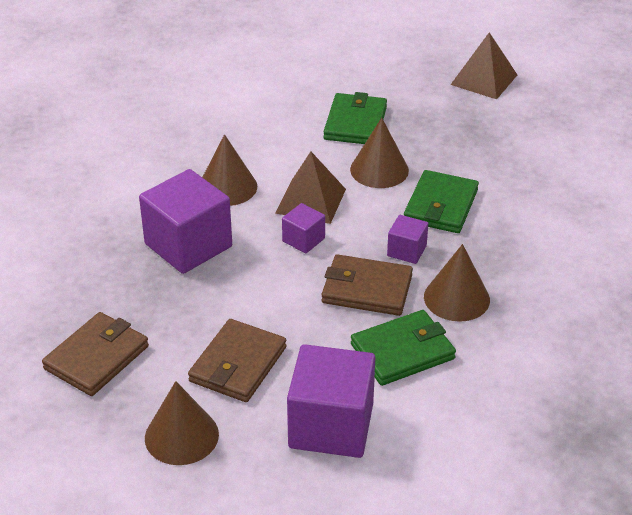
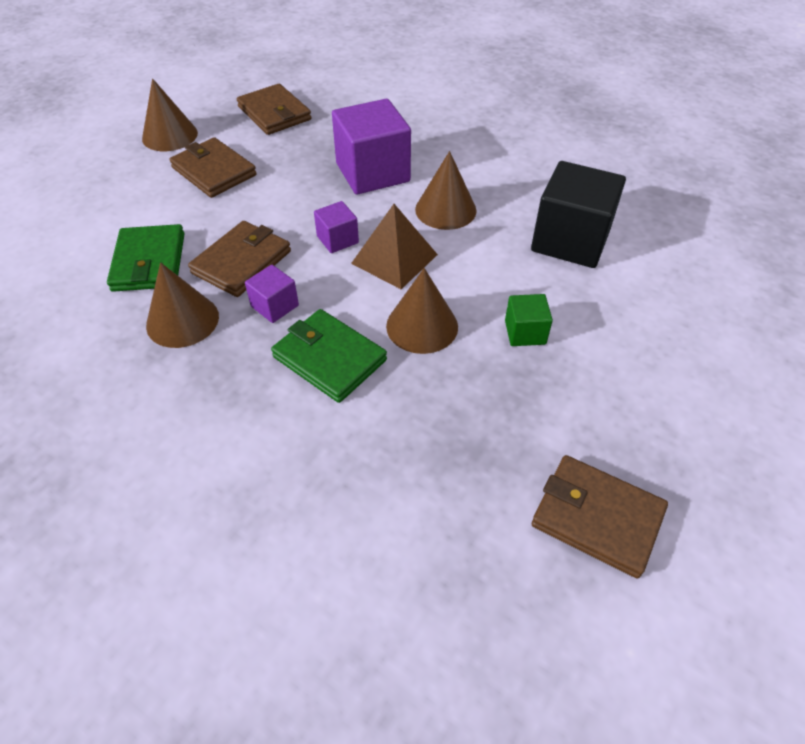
camera: 110 degrees right, 10 degrees up
purple cube [287,344,375,458] -> none
green wallet [323,92,387,144] -> green cube [505,294,553,346]
brown pyramid [451,32,517,99] -> brown wallet [532,455,668,579]
none -> black cube [531,161,626,268]

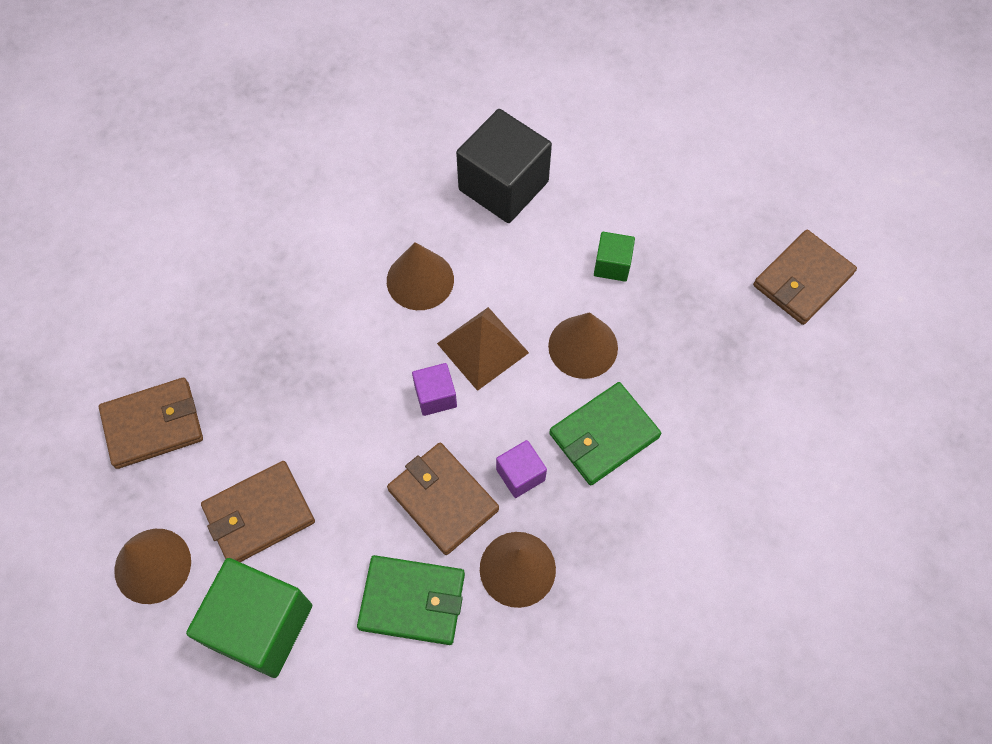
camera: 75 degrees left, 15 degrees up
purple cube [332,99,411,195] -> none
none -> green cube [186,558,312,678]

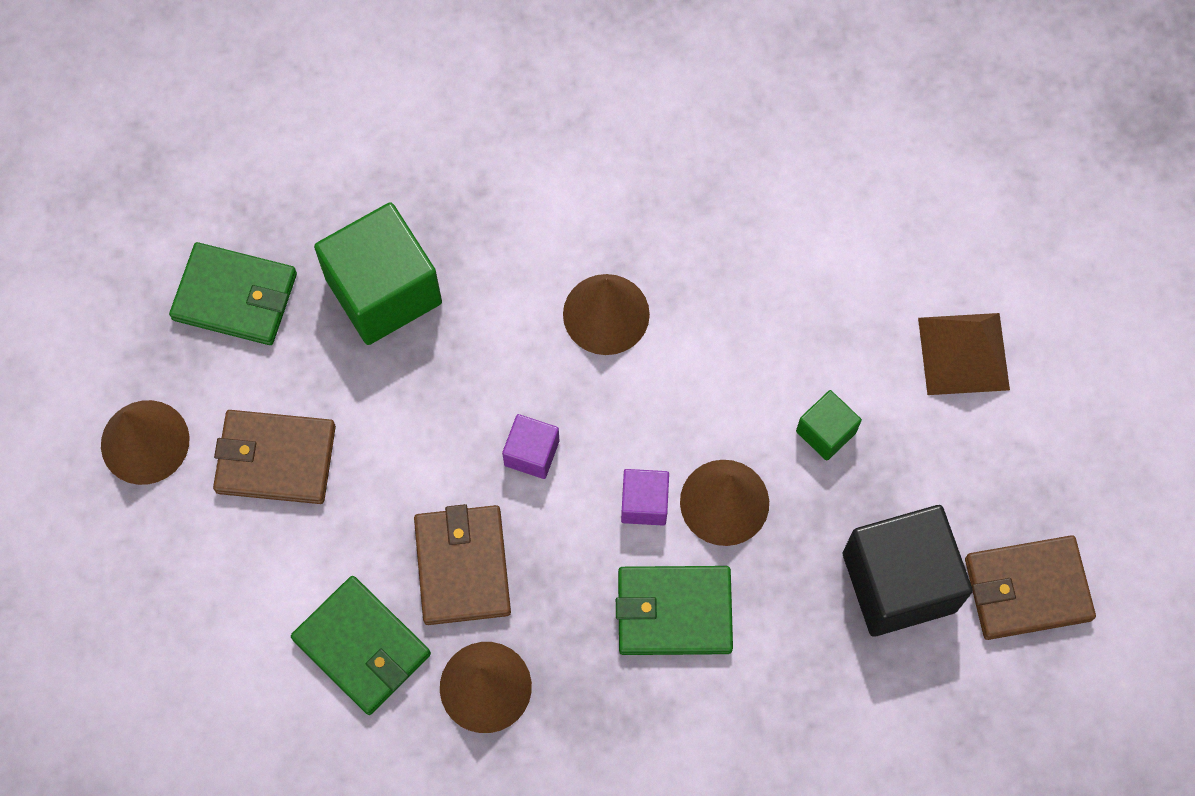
camera: 35 degrees right, 5 degrees up
brown wallet [99,378,203,469] -> green wallet [169,242,297,345]
green cube [186,558,312,678] -> green cube moved to [314,202,442,345]
brown pyramid [437,307,529,391] -> brown pyramid moved to [918,313,1010,395]
black cube [456,109,552,223] -> black cube moved to [843,505,973,637]
purple cube [496,440,547,498] -> purple cube moved to [621,469,669,526]

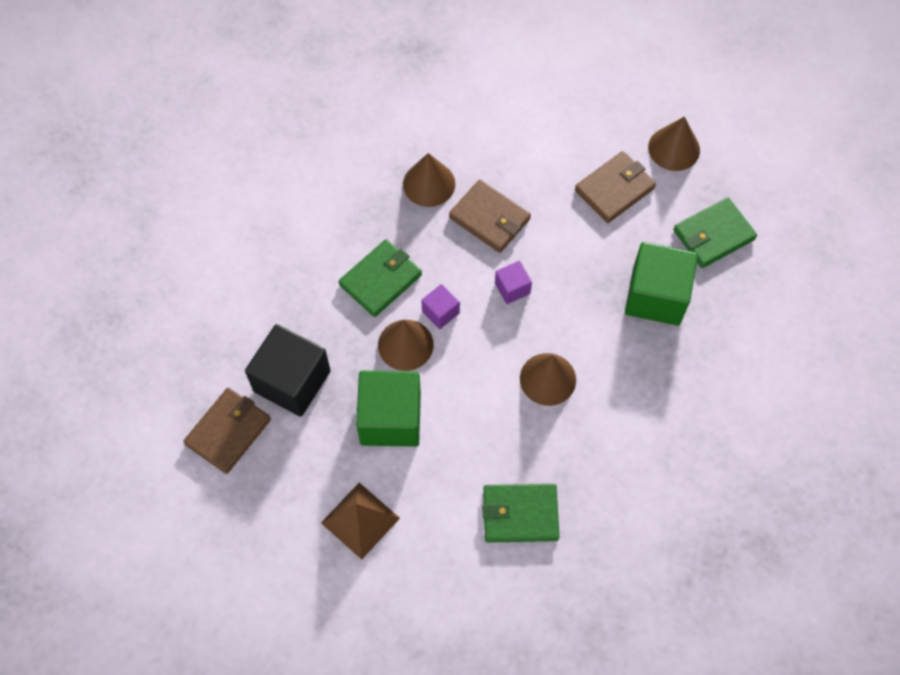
camera: 135 degrees right, 5 degrees down
green wallet [291,576,431,715] -> green wallet moved to [482,484,559,543]
green cube [796,390,862,461] -> green cube [356,371,421,447], size x2.04

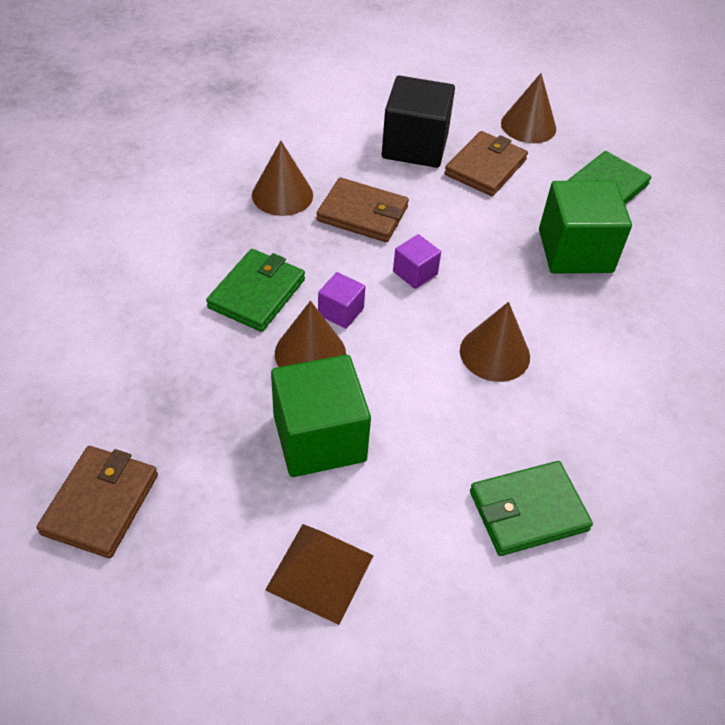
camera: 20 degrees left, 15 degrees down
black cube [245,324,331,417] -> black cube moved to [382,75,455,168]

